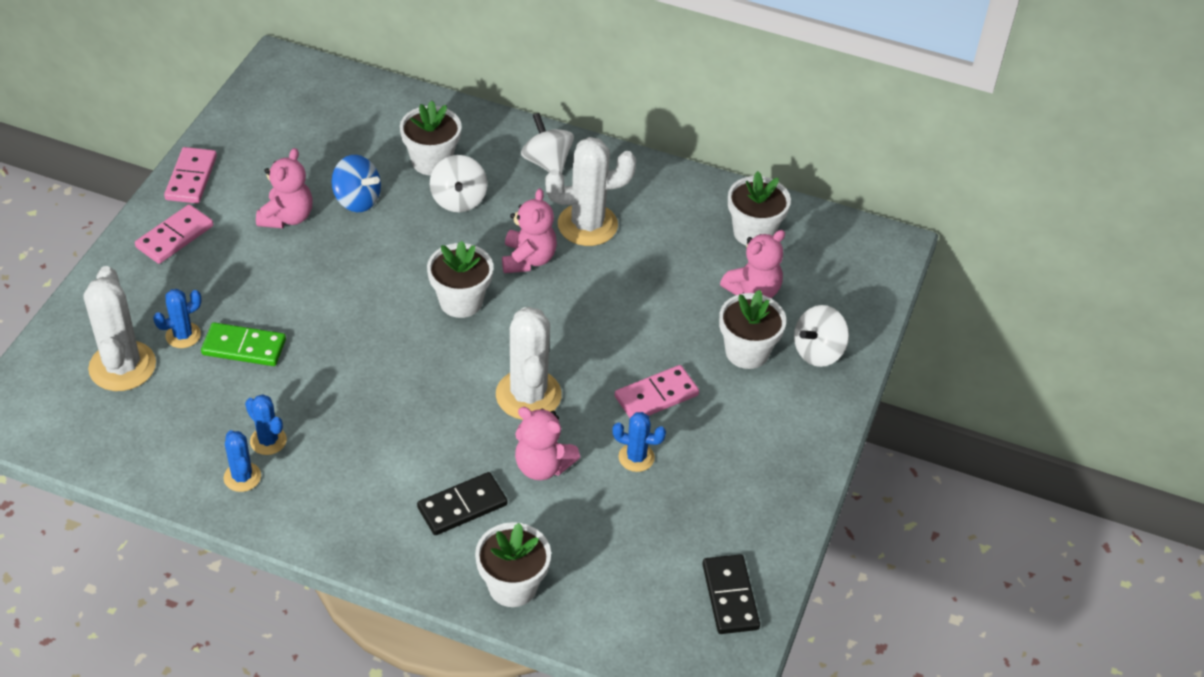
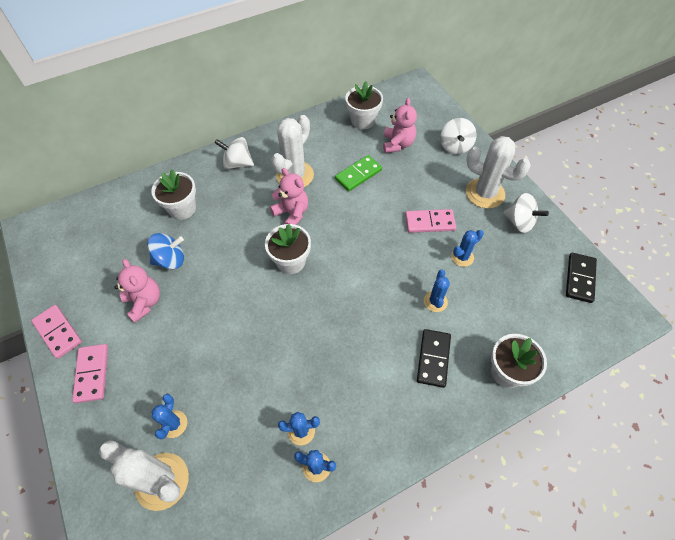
camera: 45 degrees left, 10 degrees up
green domino [201,322,286,366] -> green domino moved to [335,155,382,191]
white spinning top [430,155,487,212] -> white spinning top moved to [503,193,549,233]
white cactus [496,307,562,420] -> white cactus moved to [466,136,531,209]
pink teddy bear [515,407,580,480] -> blue cactus [424,270,450,312]
pink domino [615,365,699,418] -> pink domino turned 75 degrees clockwise [405,209,456,233]
black domino [702,554,760,634] -> black domino turned 75 degrees clockwise [566,253,597,303]
white flower pot [719,290,786,369] -> none

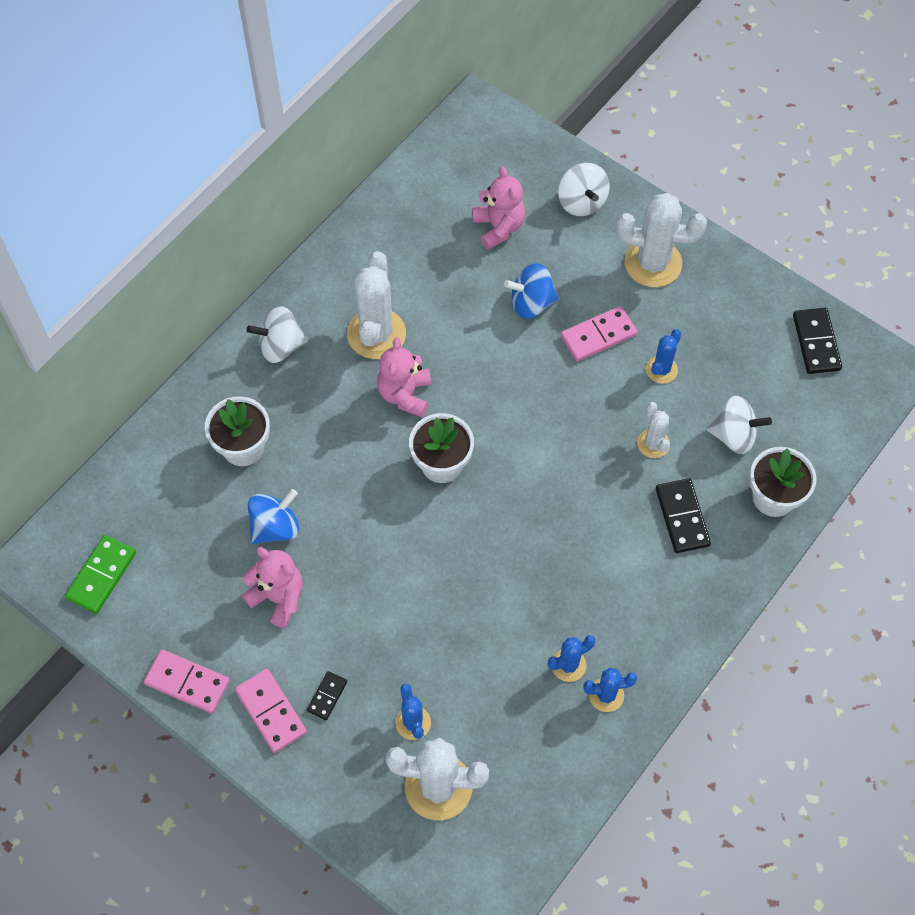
camera: 25 degrees left, 5 degrees up
pink teddy bear [270,168,308,225] -> pink teddy bear turned 105 degrees counterclockwise [377,337,431,417]
green domino [335,155,382,191] -> green domino moved to [65,535,136,614]
white flower pot [345,81,383,129] -> none
blue cactus [424,270,450,312] -> white cactus [637,402,670,458]
white spinning top [503,193,549,233] -> white spinning top moved to [706,396,772,454]
none -> black domino [307,671,347,720]
none -> blue spinning top [504,263,559,319]

